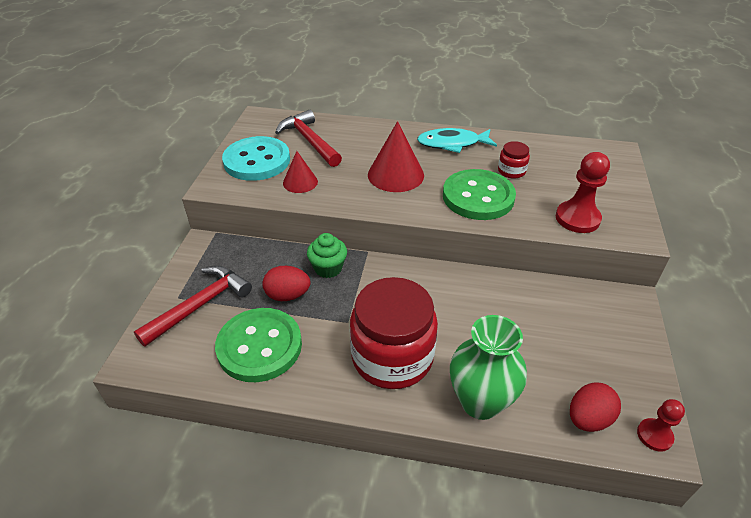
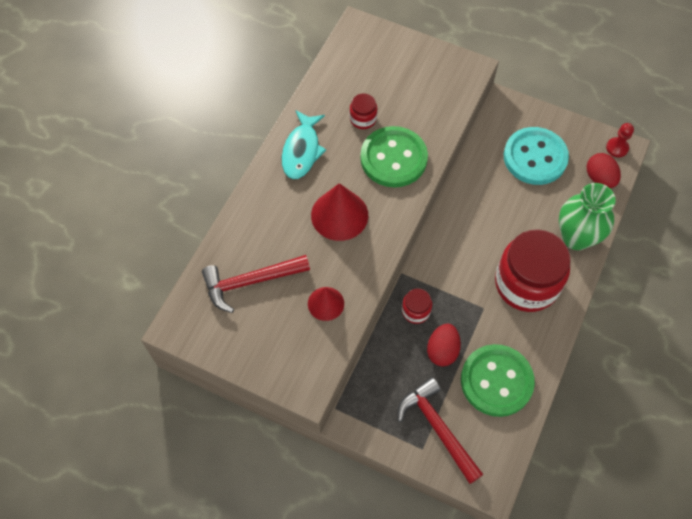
camera: 75 degrees left, 20 degrees up
turquoise button [222,136,290,181] -> turquoise button moved to [504,127,569,185]
green cupcake [307,233,347,278] -> red jar [402,288,432,324]
red pawn [556,152,610,233] -> none

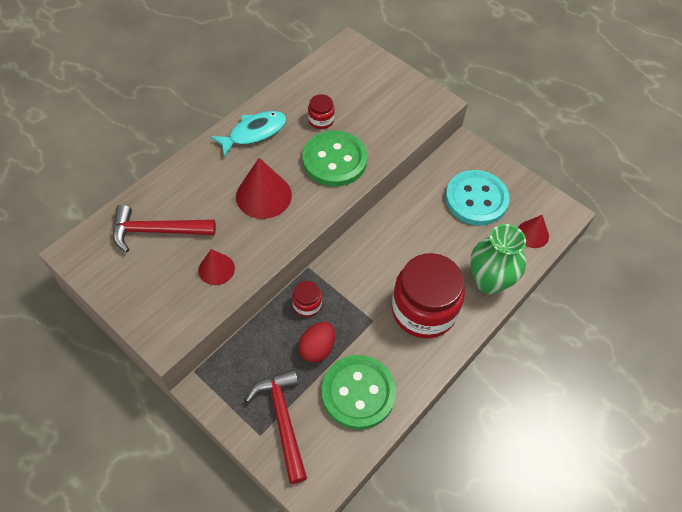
camera: 15 degrees right, 5 degrees down
turquoise fish [282,110,326,179] -> turquoise fish turned 150 degrees counterclockwise [210,111,287,157]
red egg [586,153,621,188] -> red cone [518,215,549,248]
red pawn [606,123,634,157] -> none

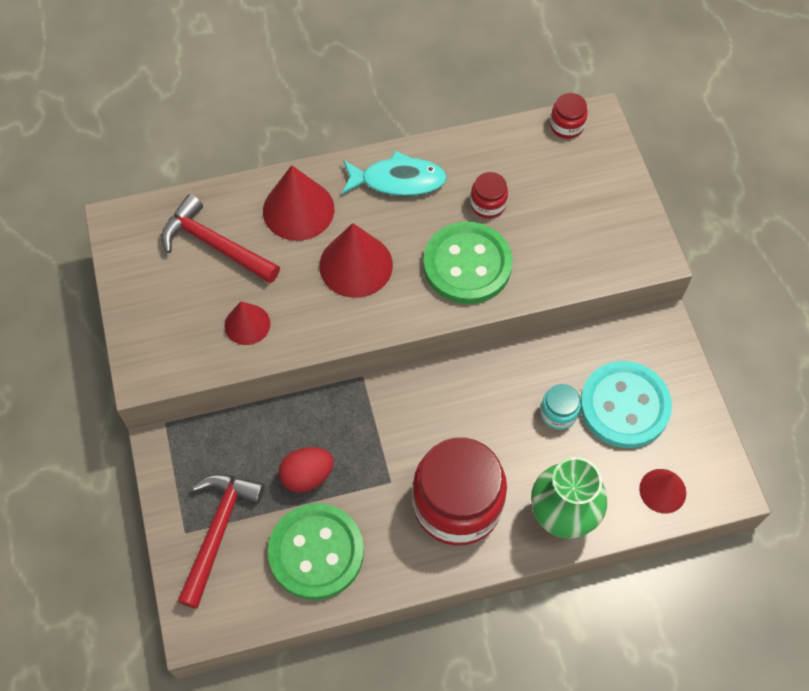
camera: 35 degrees right, 5 degrees up
red jar [292,281,322,317] -> red jar moved to [550,93,588,139]
none -> red cone [263,165,334,241]
none -> turquoise jar [540,384,581,430]

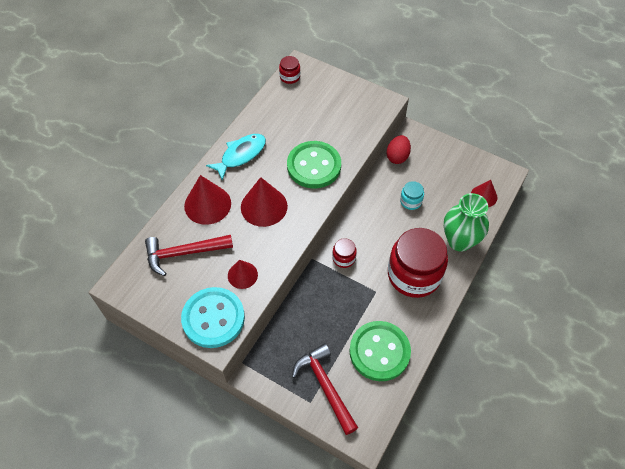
camera: 45 degrees left, 5 degrees down
red egg [279,447,334,493] -> red egg moved to [386,135,411,164]
red jar [470,172,508,219] -> red jar moved to [332,238,357,268]
turquoise button [580,361,672,448] -> turquoise button moved to [181,287,245,348]

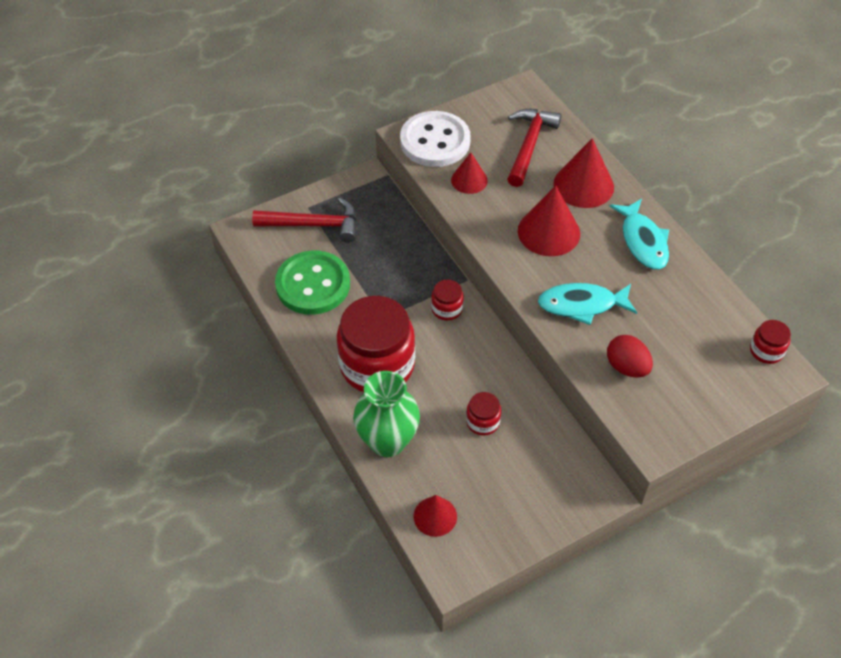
camera: 120 degrees right, 5 degrees down
turquoise button [181,287,245,348] -> white button [400,111,471,167]
green button [287,141,341,188] -> turquoise fish [538,283,637,325]
red egg [386,135,411,164] -> red egg moved to [607,335,653,377]
turquoise jar [400,181,424,210] -> red jar [466,392,501,436]

